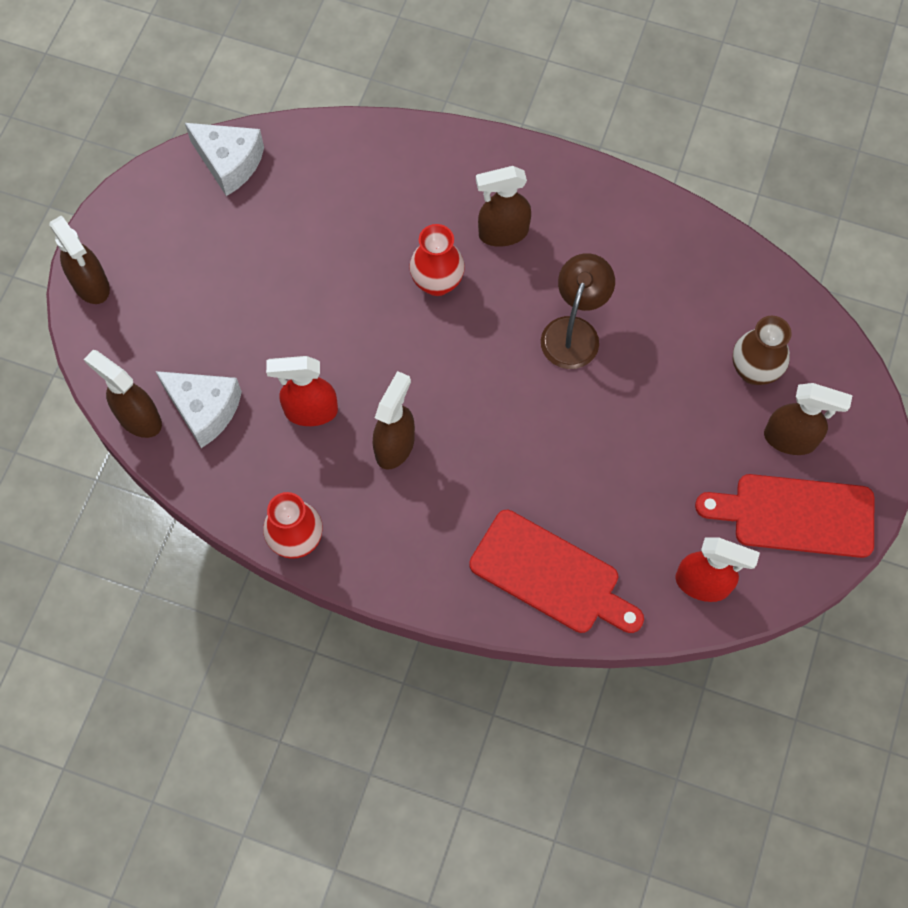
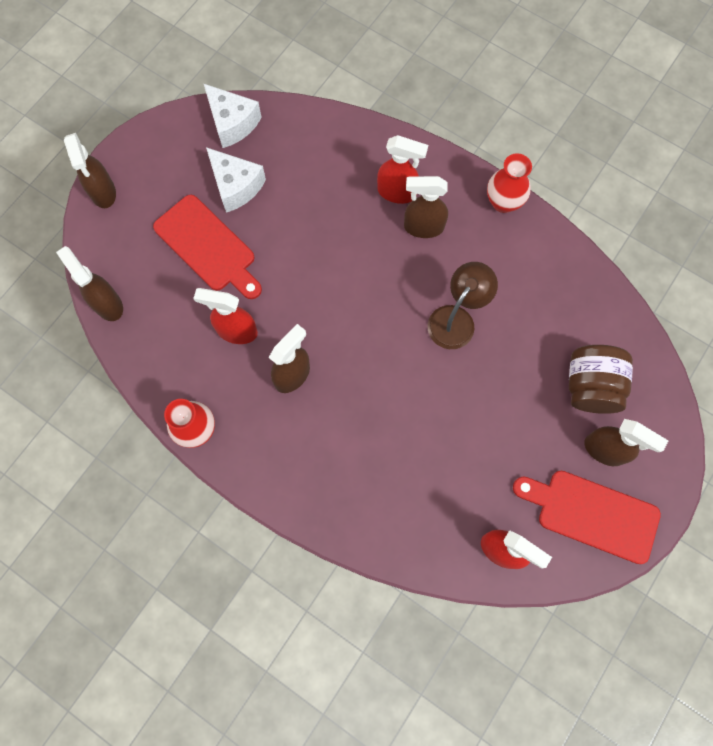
camera: 15 degrees right, 5 degrees up
white cheese [156,371,242,448] -> white cheese moved to [206,147,266,213]
red vase [409,224,465,296] -> red vase moved to [487,153,532,213]
red cutting board [469,510,644,633] -> red cutting board moved to [153,195,262,299]
brown vase [733,316,792,385] -> brown jar [569,345,633,414]
none -> red spray bottle [377,135,428,204]

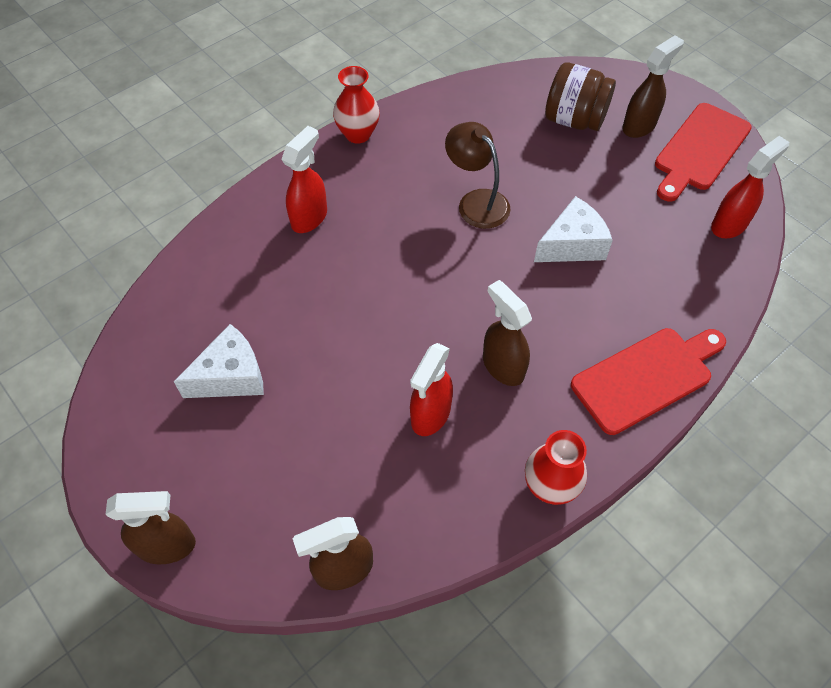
camera: 75 degrees left, 15 degrees down
red cutting board [153,195,262,299] -> red cutting board moved to [571,328,726,435]
white cheese [204,84,262,148] -> white cheese moved to [534,196,613,262]
brown spray bottle [404,176,448,238] -> none

